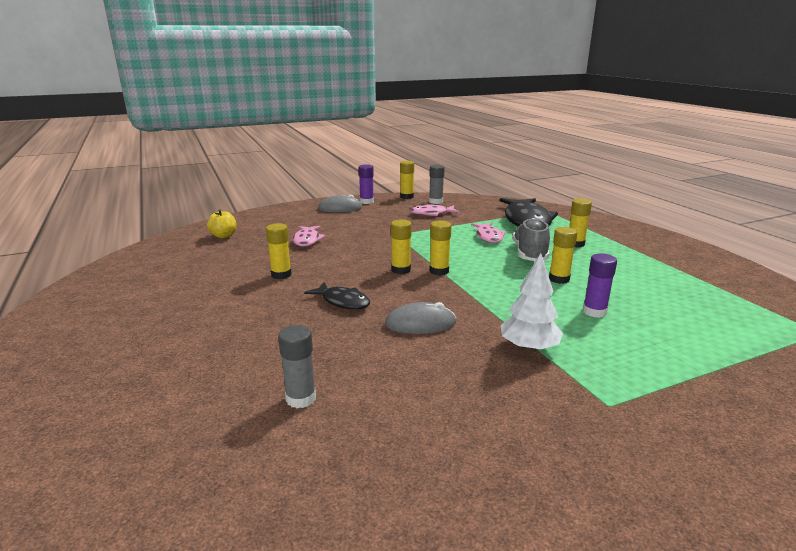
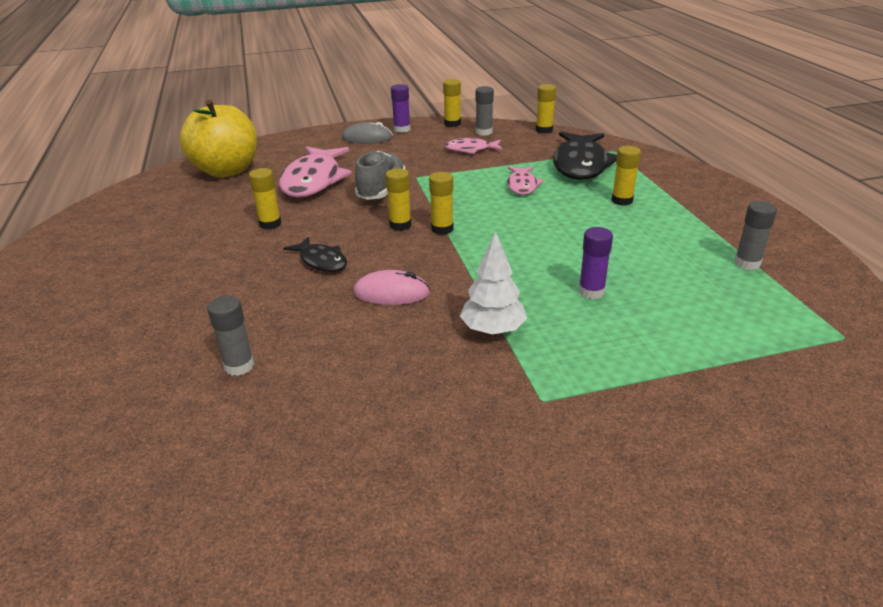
camera: 10 degrees right, 10 degrees up
yellow apple [207,210,237,238] -> yellow apple [180,100,257,178], size x2.32
pink fish [293,226,325,247] -> pink fish [279,146,352,198], size x1.88
grey mouse [385,302,456,334] -> pink mouse [353,270,430,305]
grey shoe [512,218,550,261] -> grey shoe moved to [355,151,406,200]
yellow glue stick [549,227,577,284] -> yellow glue stick moved to [536,84,556,133]
none -> grey glue stick [734,201,777,270]

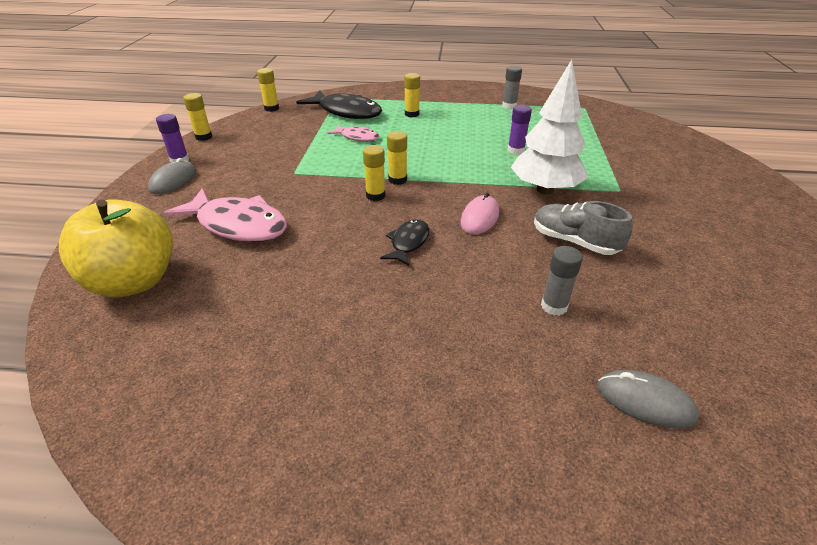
camera: 70 degrees left, 5 degrees up
yellow glue stick [249,168,281,229] -> none
black fish [283,236,347,272] -> black fish turned 45 degrees counterclockwise [380,219,429,266]
grey shoe [355,151,406,200] -> grey shoe moved to [534,201,633,255]
pink fish [444,138,503,154] -> none
white tree [460,231,527,335] -> white tree [511,60,588,194], size x1.62
grey glue stick [476,86,494,136] -> none
none -> grey mouse [598,370,699,428]

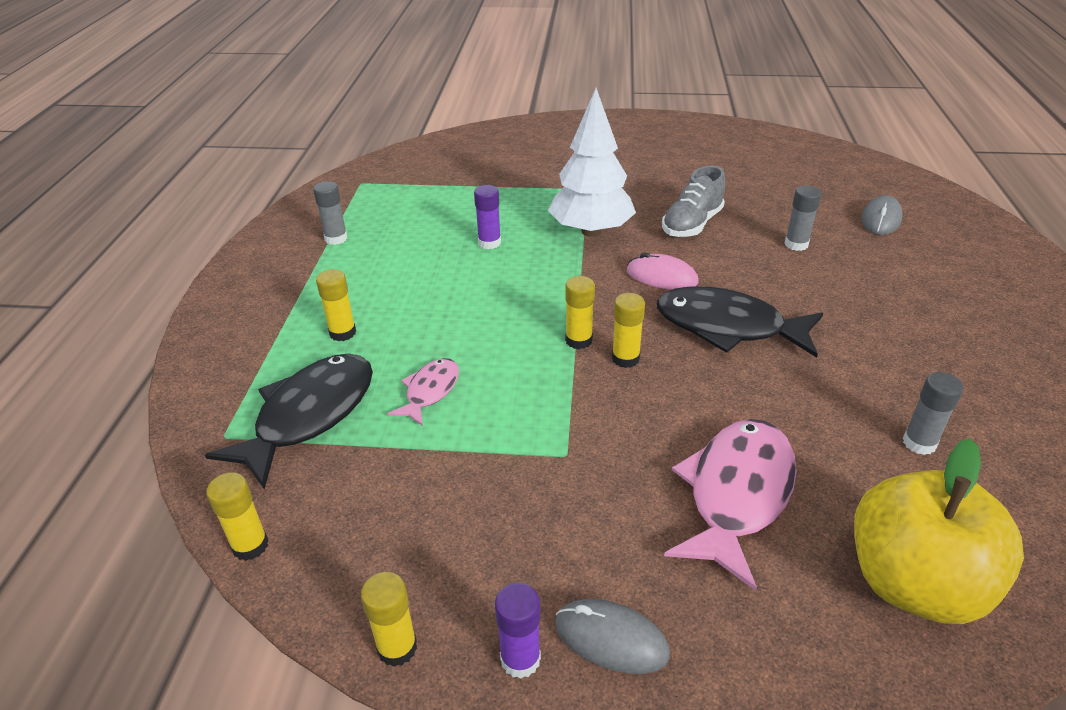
camera: 90 degrees left, 0 degrees up
black fish [380,219,429,266] -> black fish [657,287,823,358], size x1.88
none -> grey glue stick [903,372,964,455]

